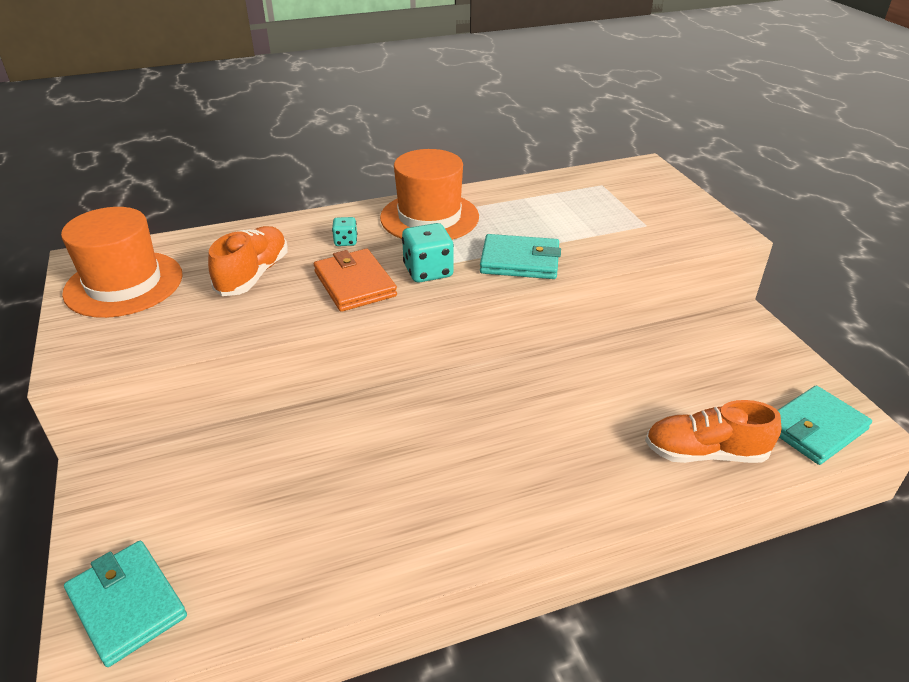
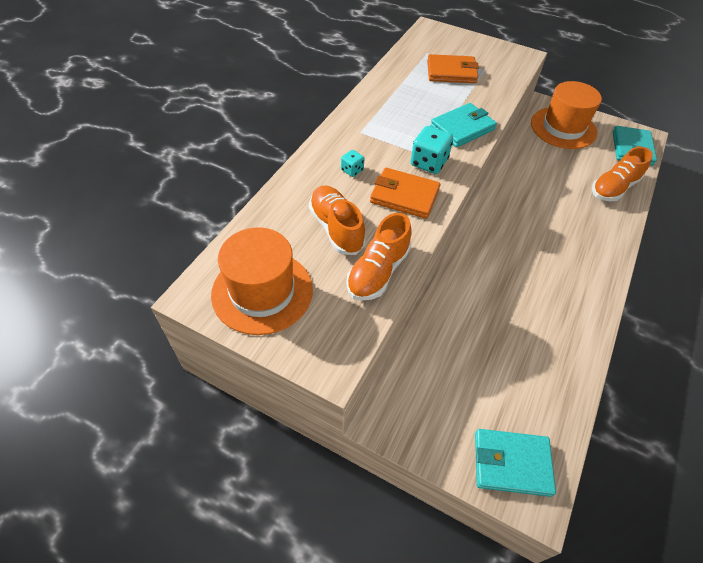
camera: 45 degrees left, 15 degrees up
orange hat [380,149,479,240] -> orange hat moved to [531,81,602,149]
none -> orange shoe [346,213,412,301]
none -> orange wallet [427,54,479,83]

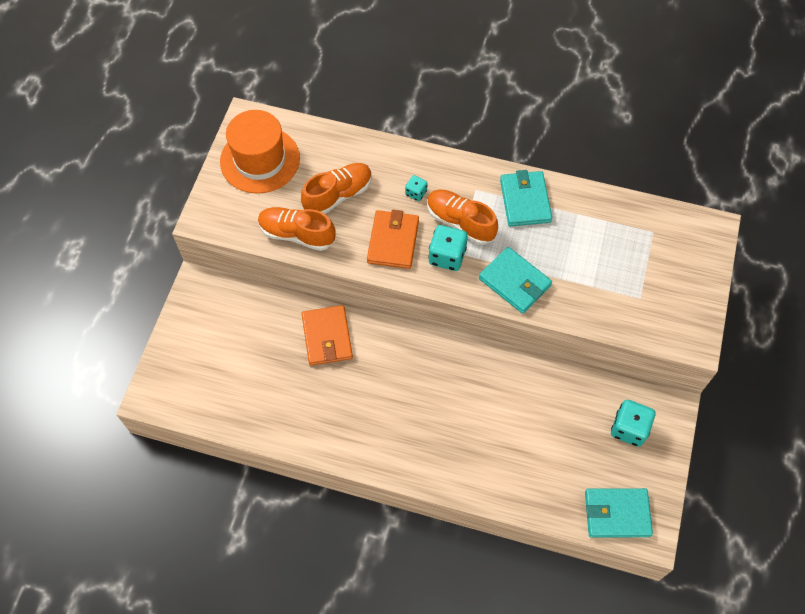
camera: 80 degrees right, 10 degrees up
orange wallet [427,54,479,83] -> orange wallet moved to [302,305,353,366]
turquoise wallet [475,429,556,497] -> turquoise wallet moved to [500,170,552,226]
orange hat [531,81,602,149] -> turquoise dice [611,400,655,447]
orange shoe [592,147,653,201] -> orange shoe moved to [427,189,498,245]

